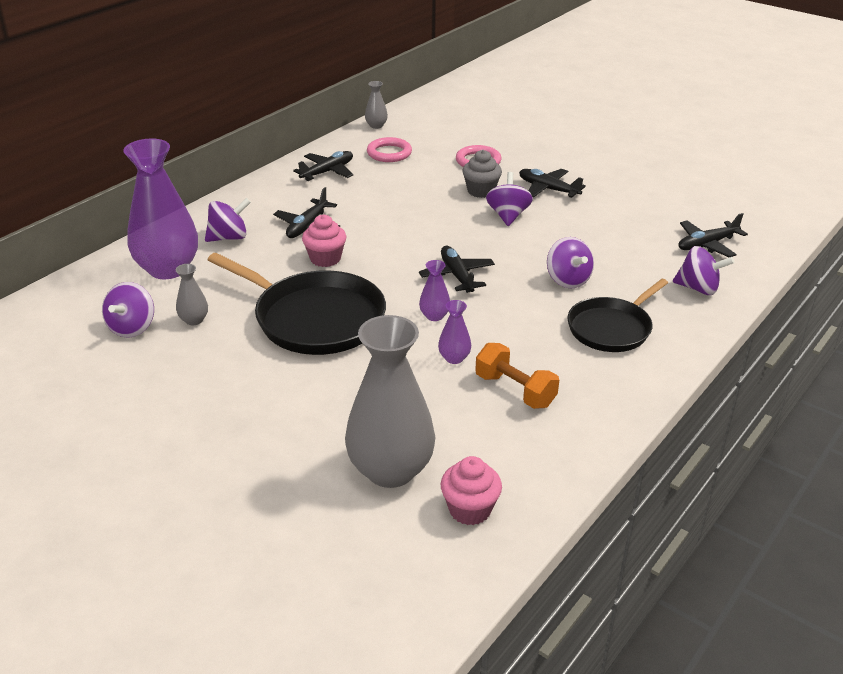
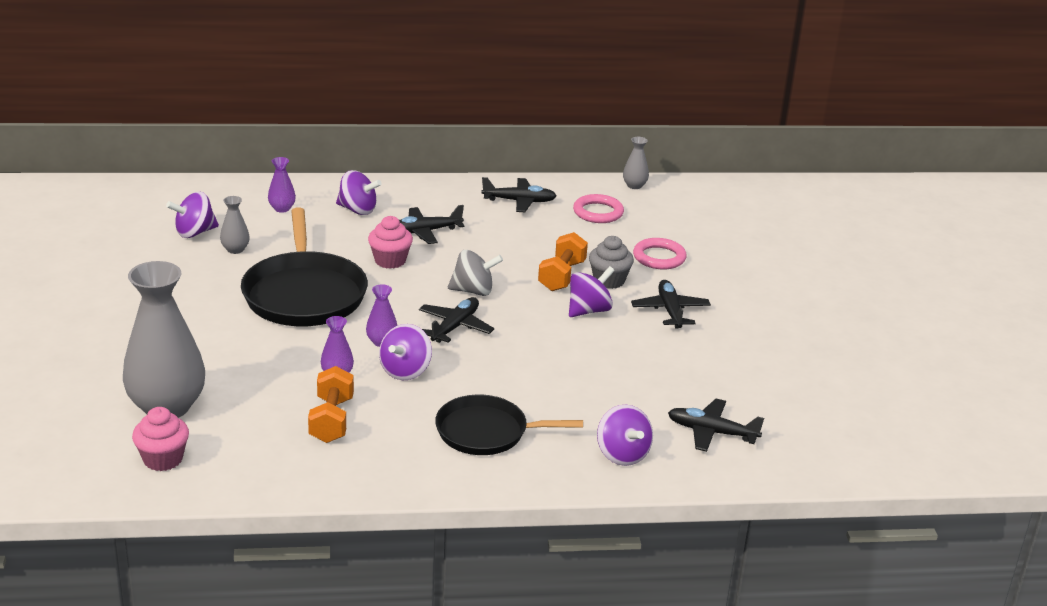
camera: 45 degrees right, 5 degrees down
purple vase [123,139,198,279] -> purple vase [268,157,296,213], size x0.43
purple spinning top [547,237,594,288] -> purple spinning top moved to [379,324,432,380]
none -> grey spinning top [448,250,503,296]
none -> orange dumbbell [538,232,588,291]

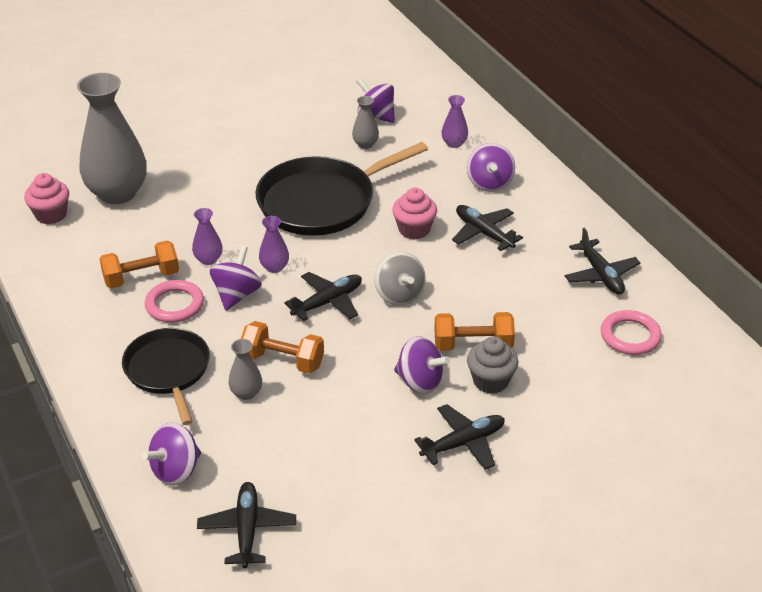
camera: 70 degrees right, 10 degrees up
purple spinning top [379,324,432,380] -> purple spinning top turned 105 degrees clockwise [210,246,262,311]
black plane [419,297,494,343] -> black plane turned 45 degrees counterclockwise [284,272,362,321]
grey vase [623,137,649,189] -> grey vase moved to [228,339,262,400]
pink ring [633,238,687,269] -> pink ring moved to [145,280,204,323]
none -> orange dumbbell [241,321,324,374]

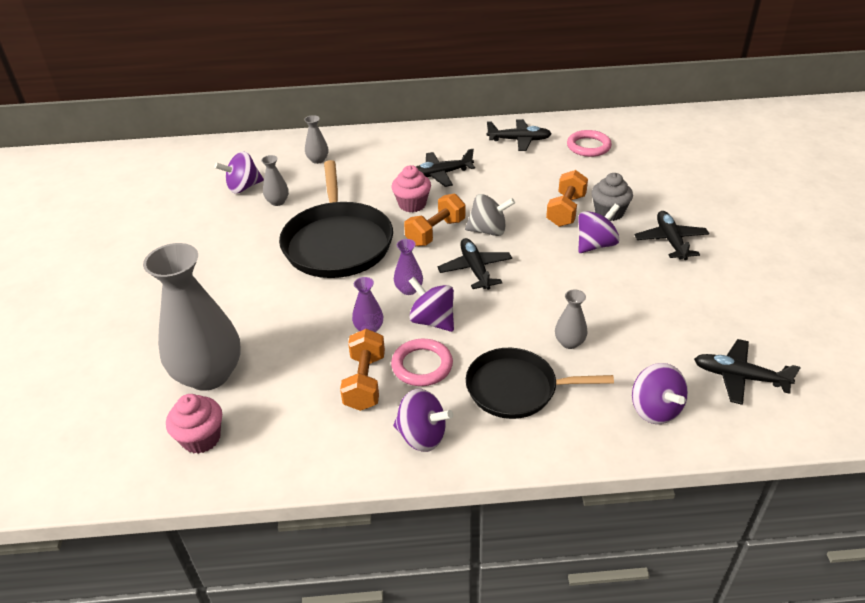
camera: 65 degrees left, 0 degrees up
orange dumbbell [241,321,324,374] -> orange dumbbell moved to [404,193,465,246]
purple vase [442,95,468,148] -> grey vase [304,115,328,164]
purple spinning top [467,143,515,192] -> purple spinning top moved to [393,389,453,452]

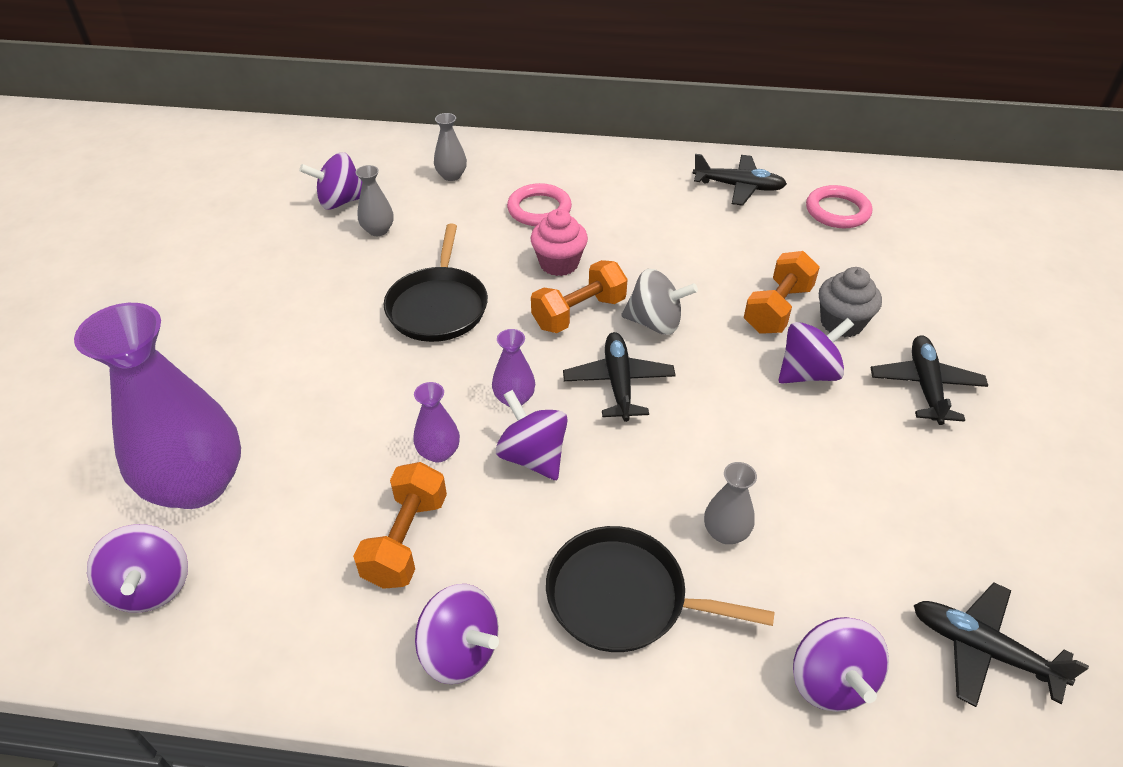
camera: 10 degrees right, 5 degrees up
grey vase [143,243,241,391] -> purple vase [74,303,241,509]
pink cupcake [166,394,222,454] -> purple spinning top [87,524,188,612]
black pan [279,160,393,278] -> black pan [384,224,488,342], size x0.64
pink ring [391,339,453,386] -> pink ring moved to [507,183,572,226]
black plane [416,149,475,187] -> none

